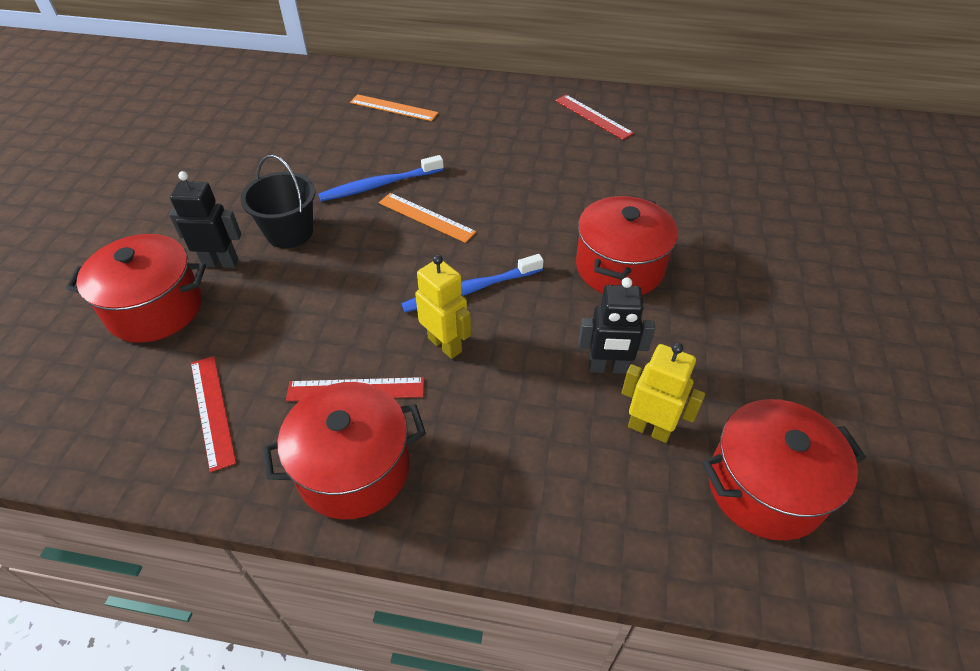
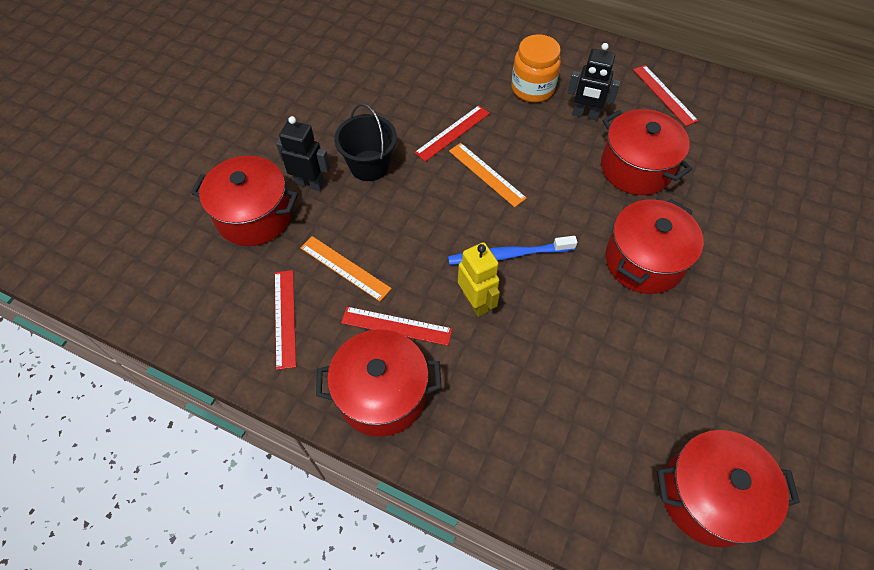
camera: 15 degrees right, 10 degrees up
blue toothbrush [318,155,444,201] -> red ruler [414,105,490,162]
orange ruler [350,94,438,121] -> orange ruler moved to [300,236,392,301]
black robot [578,277,656,374] -> black robot moved to [567,43,620,121]
yellow robot [622,342,705,443] -> none
none -> orange jar [511,34,561,102]
none -> red pot [601,109,692,195]

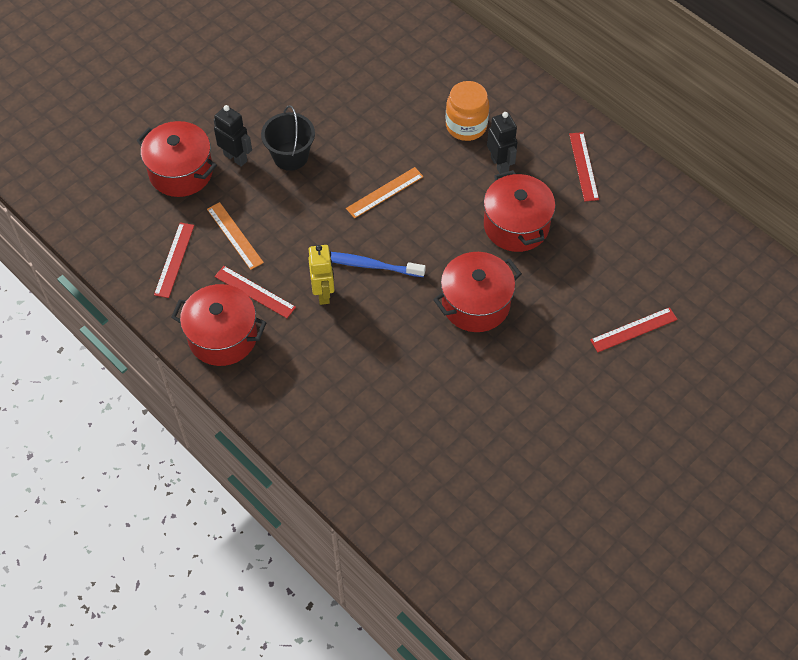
camera: 20 degrees right, 0 degrees up
red ruler [414,105,490,162] -> red ruler moved to [590,307,678,352]
orange ruler [449,143,527,207] -> orange ruler turned 75 degrees clockwise [346,167,424,218]
black robot [567,43,620,121] -> black robot turned 150 degrees counterclockwise [487,112,518,174]
red pot [657,430,800,548] -> none

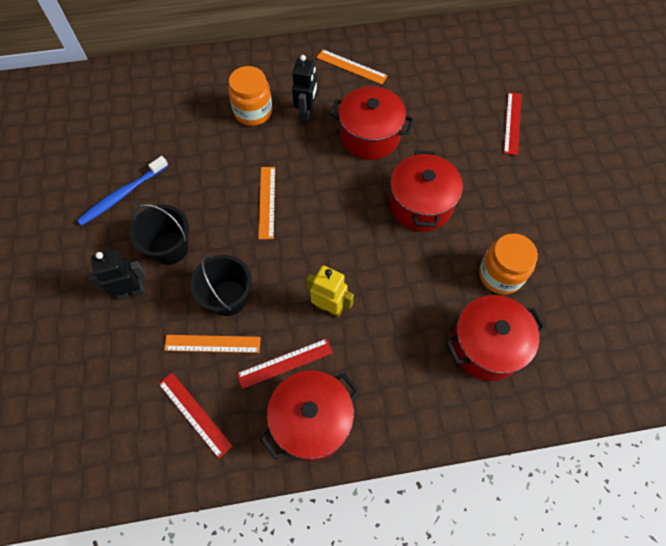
camera: 55 degrees left, 5 degrees up
red pot [136,121,217,197] -> red pot moved to [446,295,546,381]
blue toothbrush [331,252,426,277] -> blue toothbrush moved to [77,156,168,226]
black robot [487,112,518,174] -> black robot turned 90 degrees clockwise [292,55,317,122]
red ruler [569,132,599,201] -> orange ruler [317,49,388,85]
none -> black bucket [190,254,252,316]
none -> orange jar [479,233,538,294]

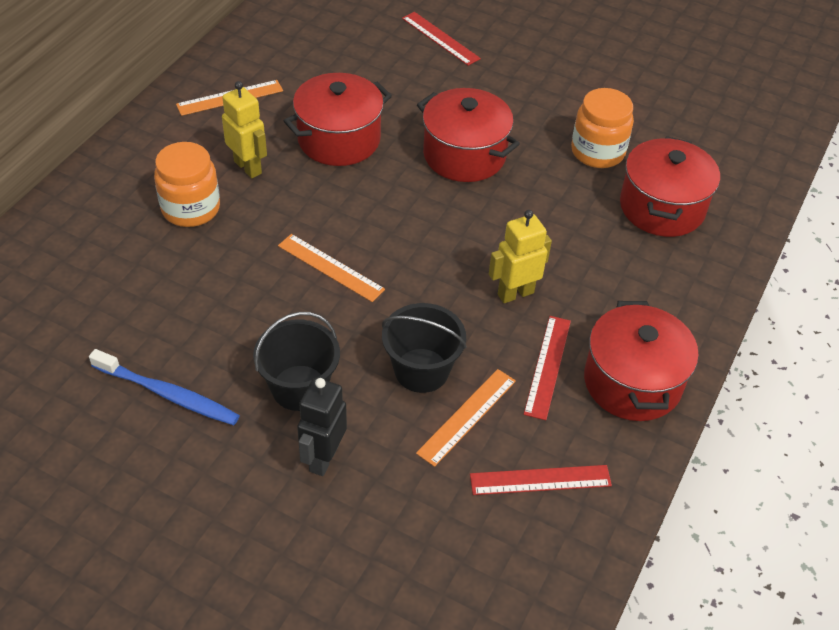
camera: 55 degrees left, 15 degrees down
blue toothbrush [77,156,168,226] -> blue toothbrush turned 60 degrees counterclockwise [89,349,240,425]
black robot [292,55,317,122] -> yellow robot [222,81,267,178]

